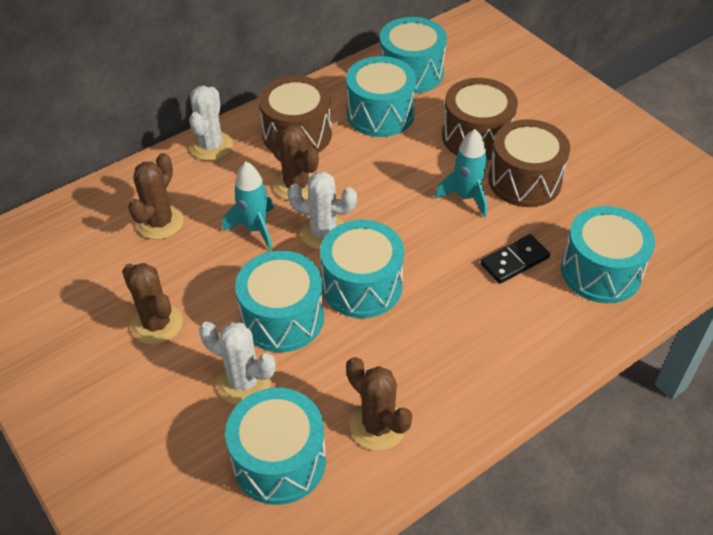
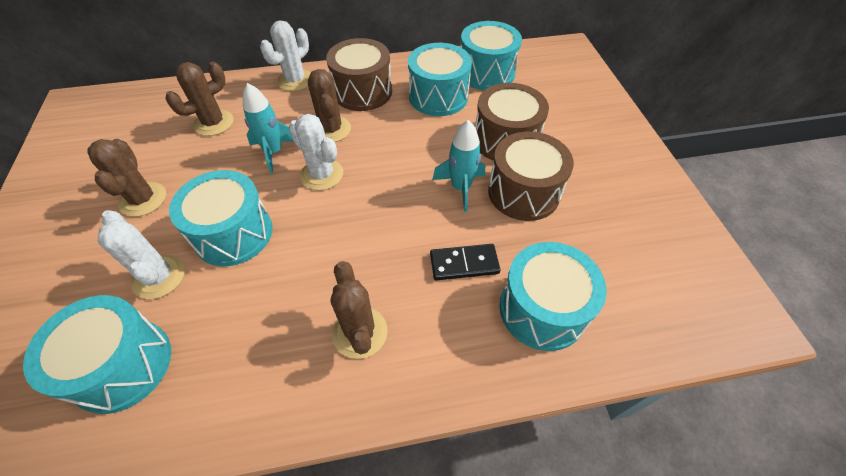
camera: 25 degrees right, 5 degrees up
turquoise drum [320,220,404,318] -> none
brown cactus [346,357,412,451] -> brown cactus moved to [331,261,388,359]

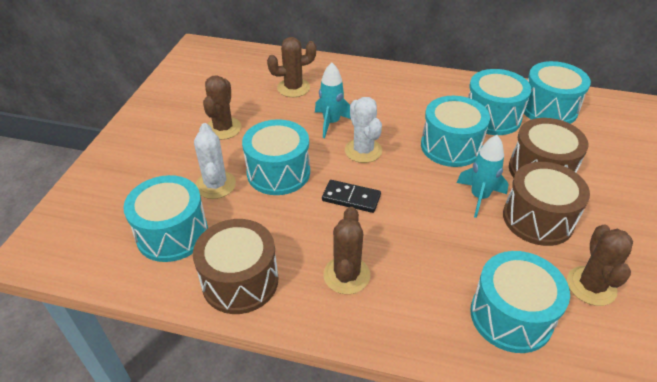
camera: 25 degrees right, 10 degrees down
white cactus [260,20,311,91] -> none
brown cactus [308,69,351,142] -> brown cactus moved to [567,225,633,306]
brown drum [326,38,392,111] -> brown drum moved to [193,219,278,314]
black domino [430,244,501,281] -> black domino moved to [322,180,381,213]
none -> turquoise drum [421,96,490,167]

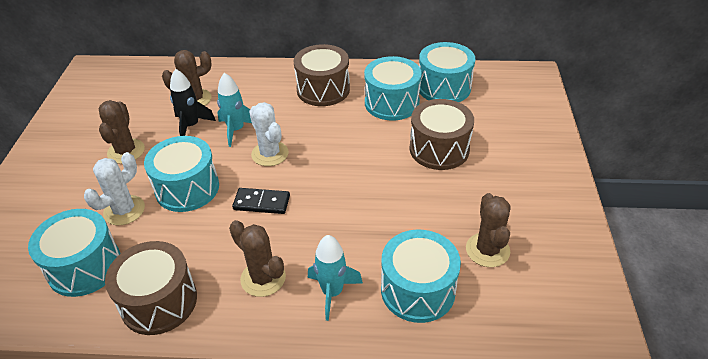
camera: 10 degrees left, 0 degrees up
white cactus [194,123,236,199] -> white cactus turned 60 degrees clockwise [84,152,145,225]
brown cactus [323,207,370,294] -> brown cactus turned 45 degrees counterclockwise [229,220,286,297]
turquoise drum [421,96,490,167] -> none
turquoise rocket [457,135,508,218] -> turquoise rocket moved to [308,235,363,321]
brown drum [503,162,590,246] -> brown drum moved to [294,44,350,106]
none -> black rocket [170,69,216,136]

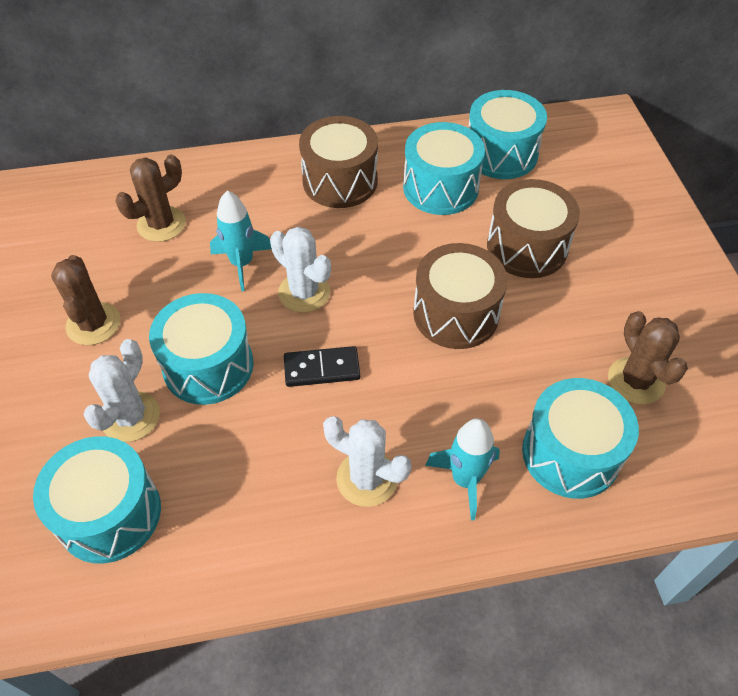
camera: 15 degrees left, 10 degrees up
brown drum [105,241,197,335] -> brown drum moved to [413,243,508,349]
black rocket [170,69,216,136] -> none
brown cactus [229,220,286,297] -> white cactus [323,416,412,507]

